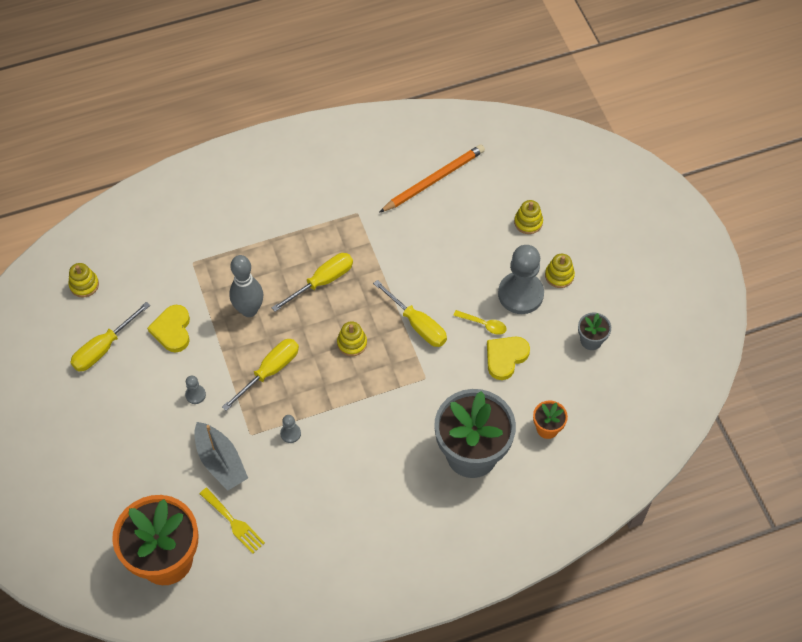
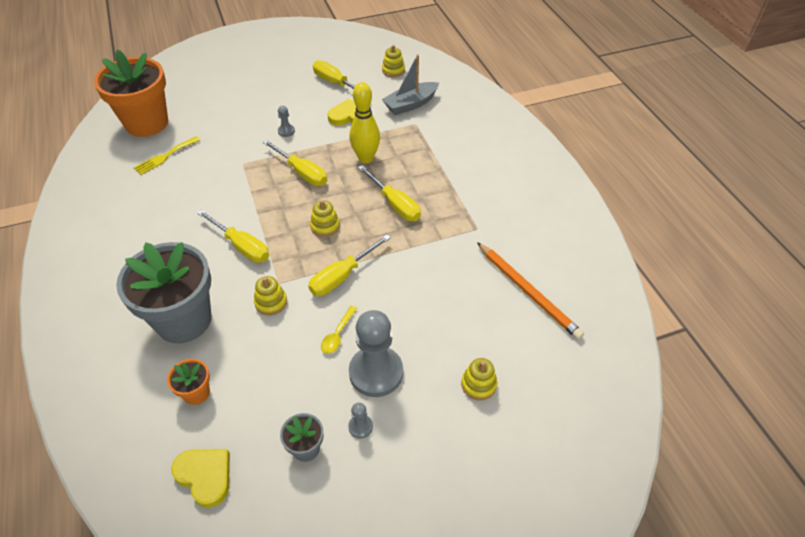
camera: 90 degrees right, 10 degrees down
grey boat [194,422,248,491] -> grey boat moved to [382,54,439,115]
grey bowling pin [229,255,263,317] -> yellow bowling pin [350,82,380,163]
grey pawn [280,415,301,443] -> grey pawn moved to [348,403,373,439]
yellow heart [487,337,530,380] -> yellow heart moved to [171,449,230,508]
yellow stacking toy [545,254,575,288] -> yellow stacking toy moved to [254,276,287,316]
none -> yellow screwdriver [197,210,269,263]

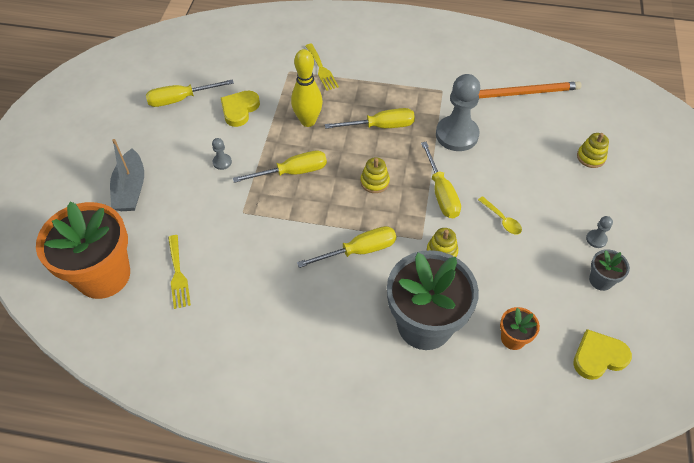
camera: 60 degrees left, 5 degrees up
grey pawn [349,310,403,397] -> grey pawn moved to [436,74,480,151]
yellow stacking toy [382,45,405,77] -> none
grey boat [382,54,439,115] -> grey boat moved to [110,139,144,211]
none -> yellow fork [306,44,339,91]

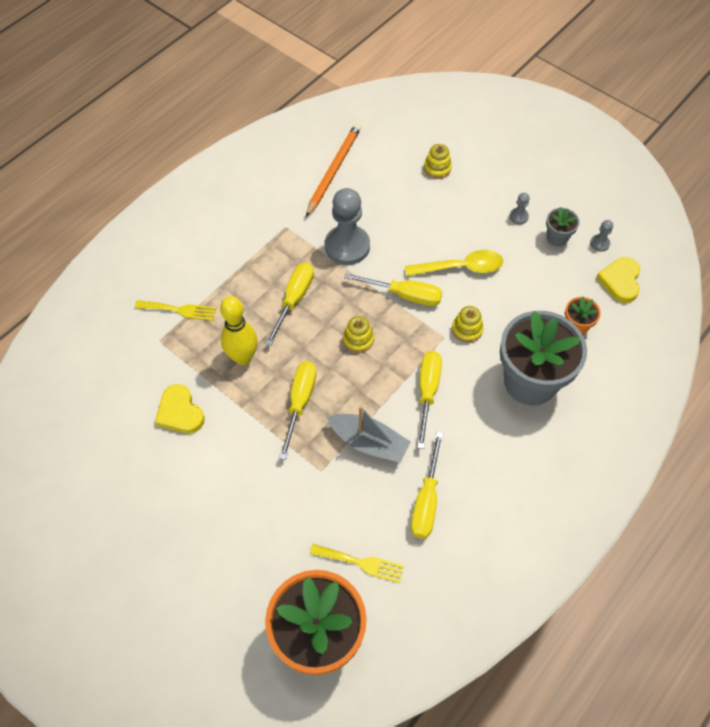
camera: 60 degrees left, 5 degrees up
grey boat [110,139,144,211] -> grey boat moved to [327,406,411,463]
yellow screwdriver [146,79,234,107] -> yellow screwdriver moved to [411,432,443,538]
grey pawn [212,138,232,170] -> grey pawn moved to [590,220,613,252]
yellow spoon [478,196,522,234] -> yellow spoon [405,250,503,276], size x1.77

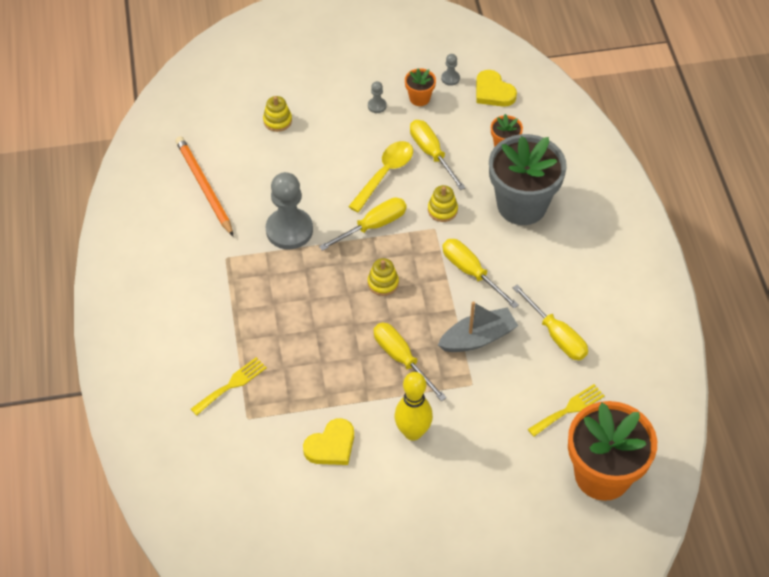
camera: 50 degrees left, 5 degrees down
yellow heart [155,384,205,433] -> yellow heart turned 45 degrees counterclockwise [303,418,354,465]
yellow bowling pin [220,296,258,365] -> yellow bowling pin moved to [395,372,433,441]
yellow screwdriver [265,262,314,346] -> yellow screwdriver moved to [410,120,466,190]
grey flower pot [546,207,580,246] -> orange flower pot [405,68,436,106]

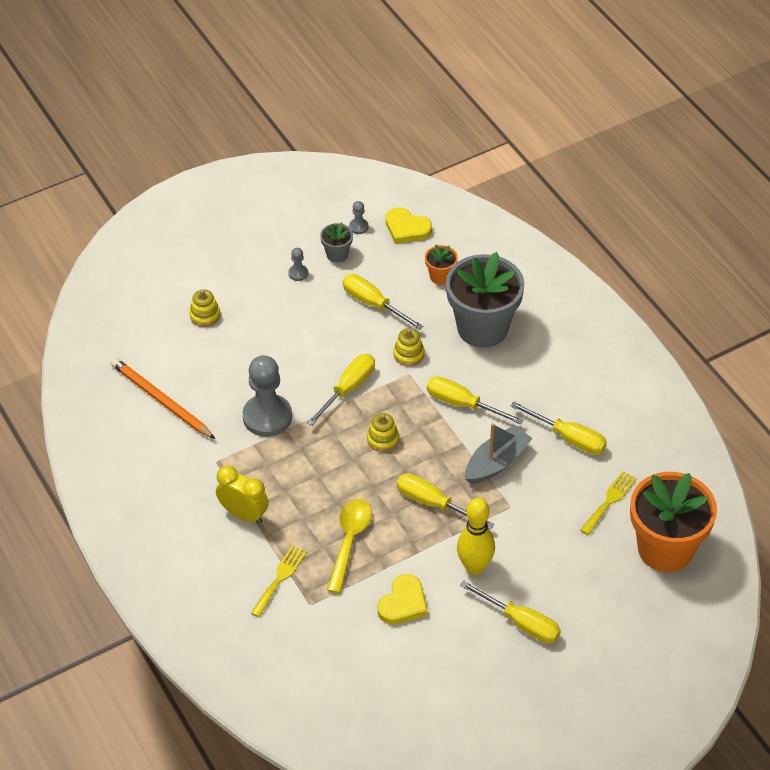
camera: 20 degrees left, 5 degrees down
yellow spoon [348,141,413,212] -> yellow spoon moved to [327,499,372,593]
orange flower pot [405,68,436,106] -> grey flower pot [320,222,353,263]
none -> yellow clock [216,465,269,524]
none -> yellow screwdriver [460,580,561,643]

